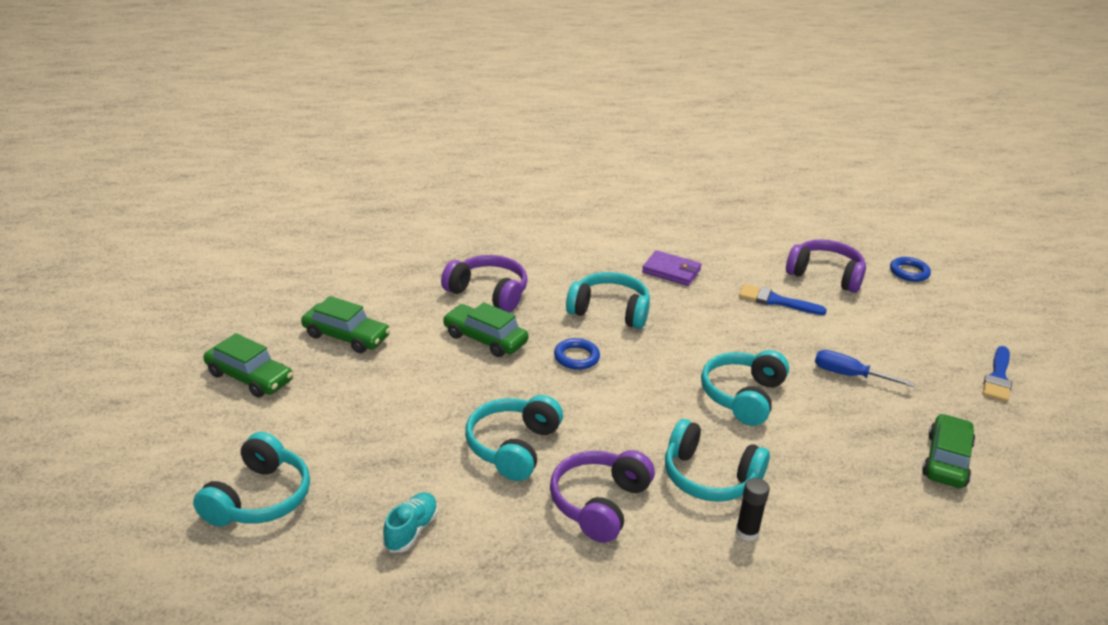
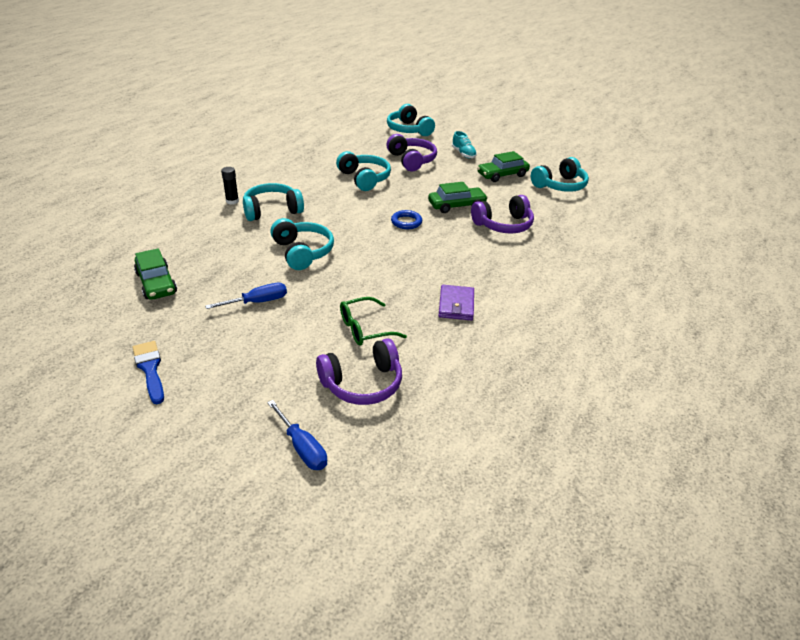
camera: 130 degrees right, 5 degrees up
green car [203,333,293,398] -> none
turquoise shoe [383,492,438,552] -> turquoise shoe moved to [452,131,477,159]
purple headphones [550,450,655,543] -> purple headphones moved to [387,134,437,171]
turquoise headphones [566,272,650,329] -> turquoise headphones moved to [531,157,589,192]
purple wallet [642,250,702,286] -> purple wallet turned 60 degrees counterclockwise [438,285,474,320]
blue brush [739,284,827,315] -> green glasses [340,297,407,345]
blue ring [890,257,931,282] -> blue screwdriver [267,400,327,470]

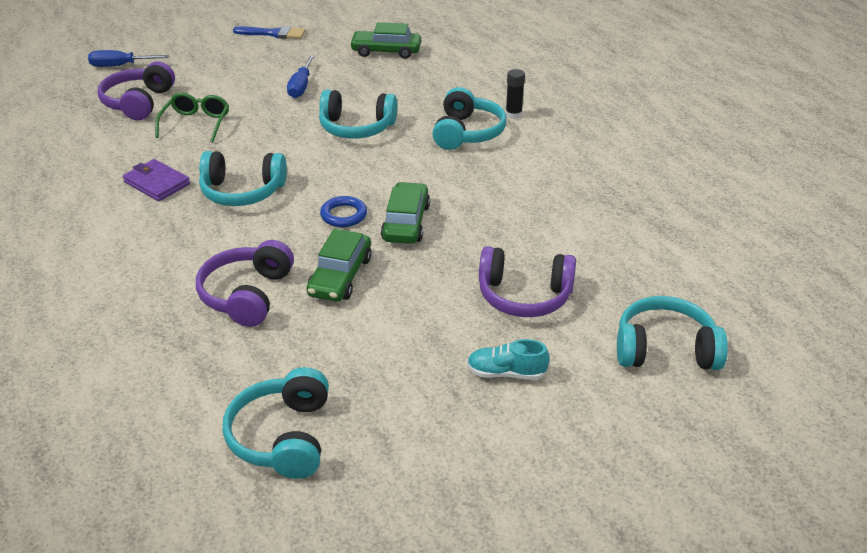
camera: 125 degrees right, 0 degrees up
turquoise headphones [336,151,391,191] -> turquoise headphones moved to [199,151,287,206]
green car [477,151,530,182] -> green car moved to [381,182,430,244]

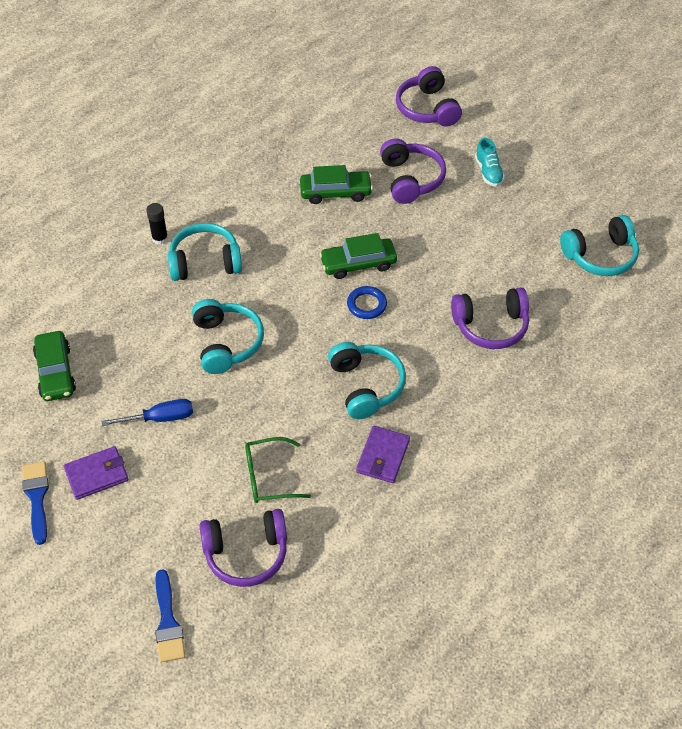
camera: 110 degrees left, 15 degrees up
blue screwdriver [88,50,170,67] -> blue brush [155,570,185,663]
green car [307,229,372,302] -> green car moved to [300,165,373,204]
turquoise headphones [617,296,728,370] -> purple headphones [396,66,462,126]
none -> purple wallet [64,446,129,500]

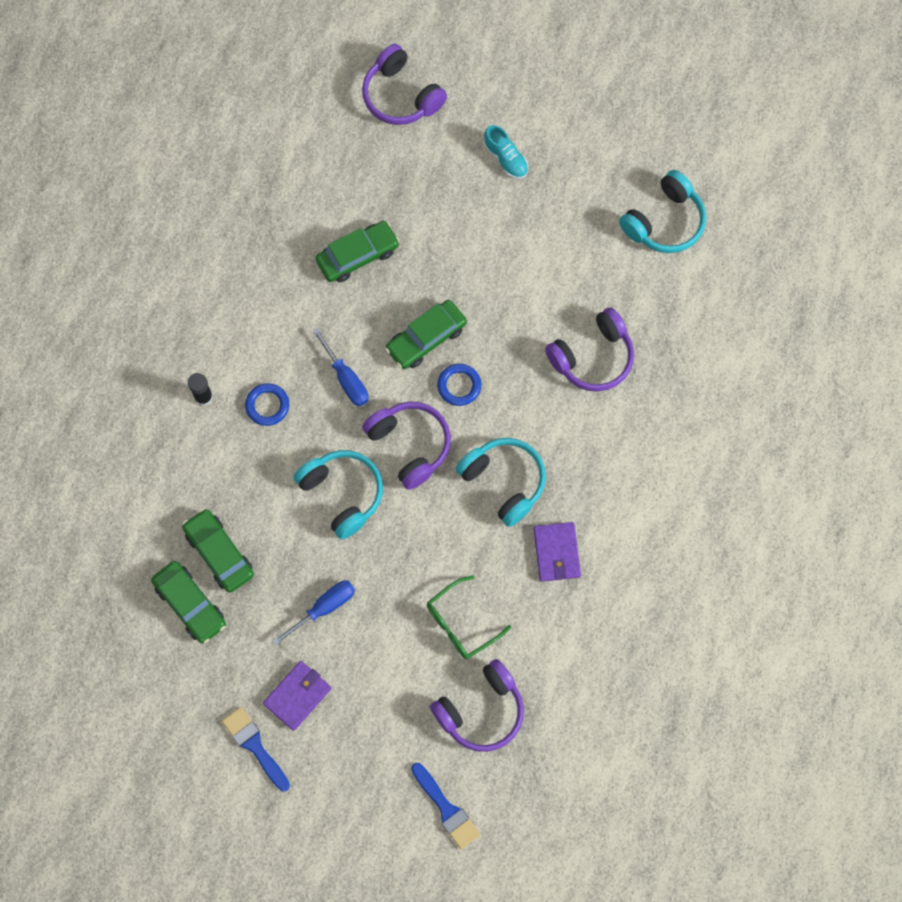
camera: 25 degrees left, 20 degrees up
turquoise headphones [168,223,242,281] -> blue ring [245,383,289,426]
purple headphones [380,138,446,204] -> purple headphones moved to [362,402,451,490]
none -> green car [182,508,254,593]
none -> blue screwdriver [312,328,369,406]

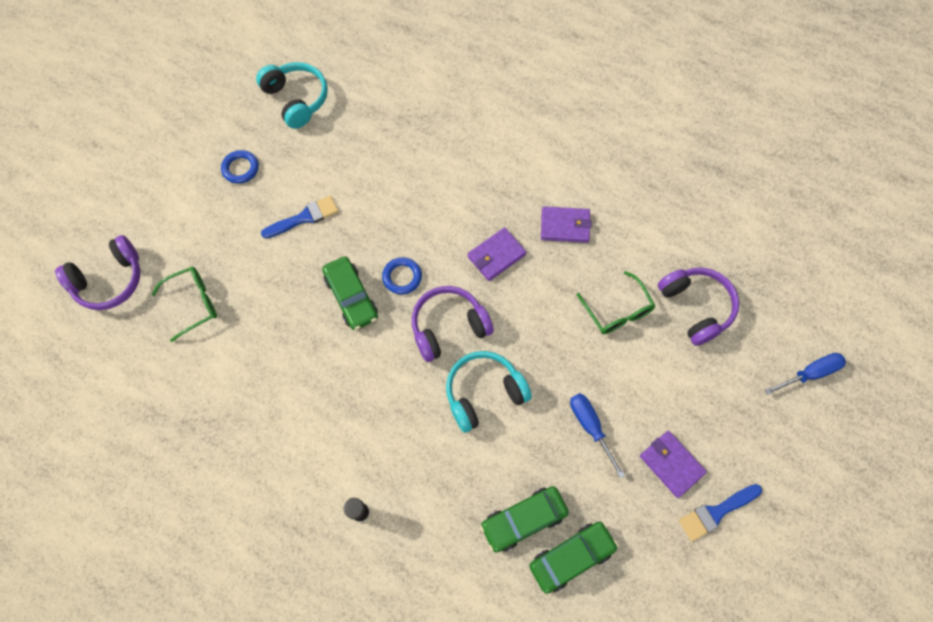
camera: 80 degrees left, 5 degrees down
blue ring [245,383,289,426] -> blue ring moved to [221,150,259,184]
blue screwdriver [312,328,369,406] -> blue screwdriver moved to [765,353,846,395]
green car [316,221,400,283] -> none
blue brush [411,763,480,849] -> blue brush moved to [261,196,338,238]
turquoise headphones [456,438,546,527] -> purple wallet [467,227,526,281]
turquoise shoe [484,125,528,179] -> none
purple headphones [545,307,634,392] -> none
none -> green glasses [151,267,217,342]

